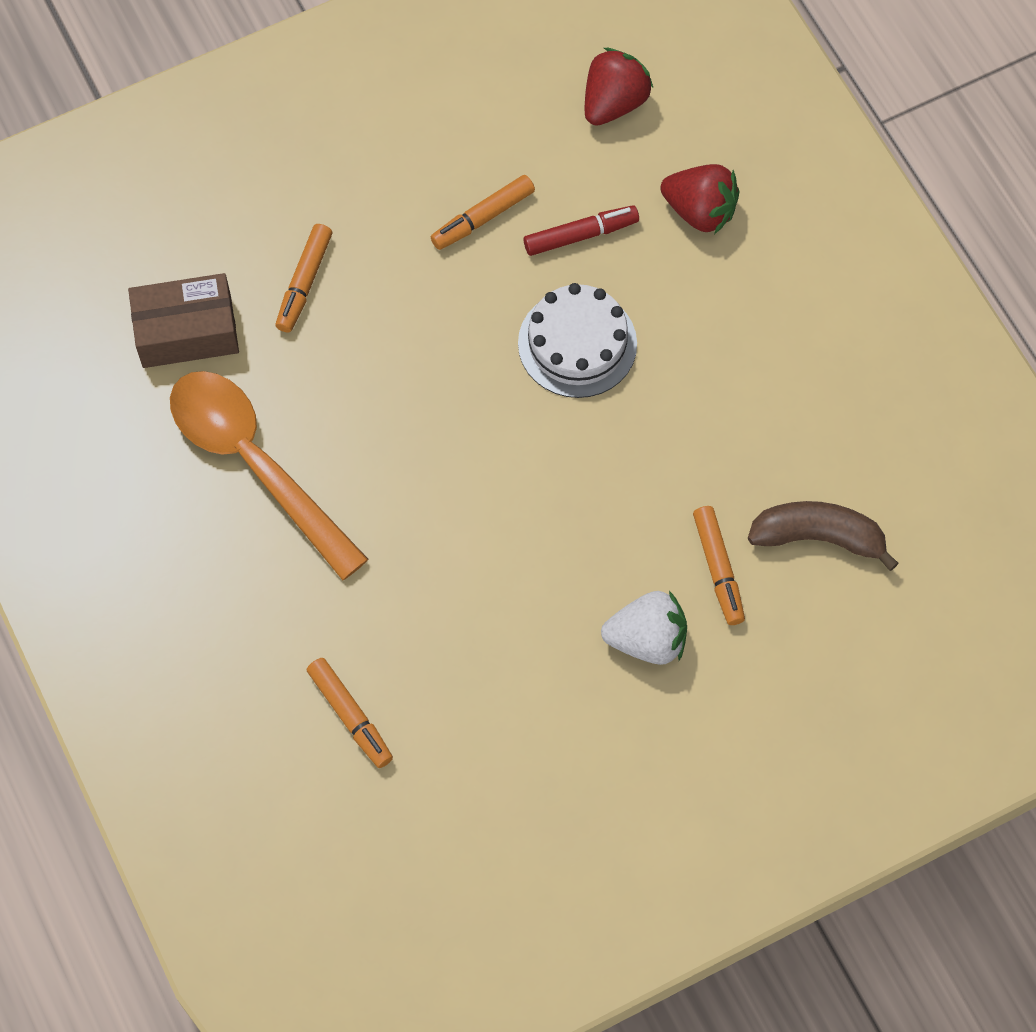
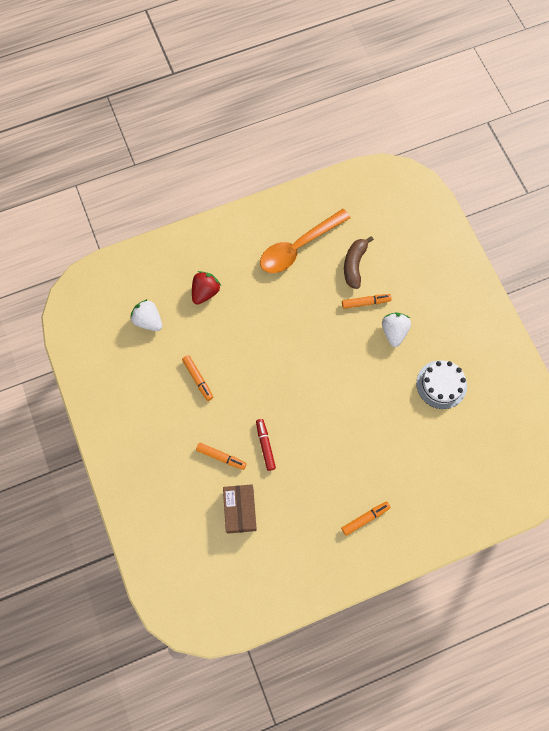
camera: 85 degrees left, 5 degrees up
orange spoon [170,371,369,580] -> orange spoon moved to [260,209,351,273]
orange marker [307,658,393,768] -> orange marker moved to [341,501,391,536]
white cake [518,283,637,398] -> white cake moved to [416,360,467,409]
red marker [524,205,639,256] -> red marker moved to [256,419,276,471]
red strawberry [585,48,653,126] -> white strawberry [130,299,162,331]

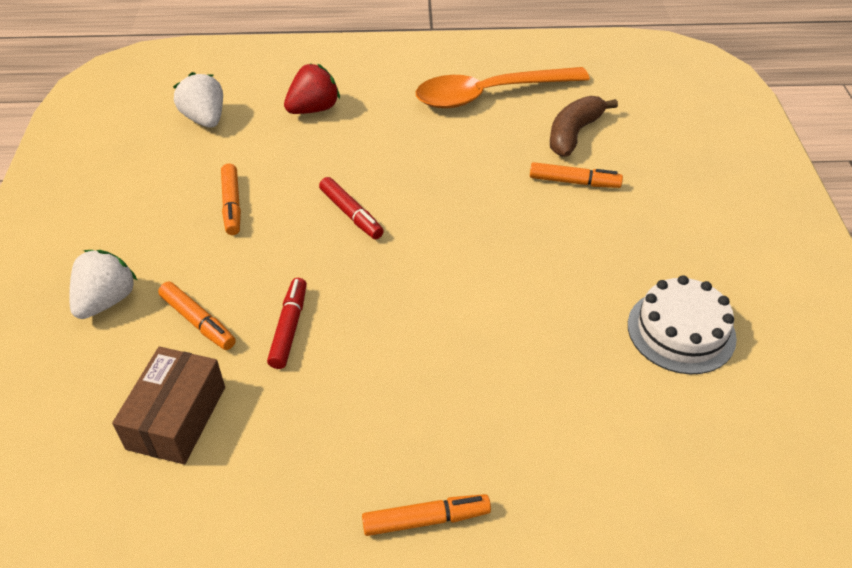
camera: 20 degrees right, 25 degrees down
white strawberry [382,313,411,347] -> white strawberry moved to [69,250,137,319]
none -> red marker [319,177,384,239]

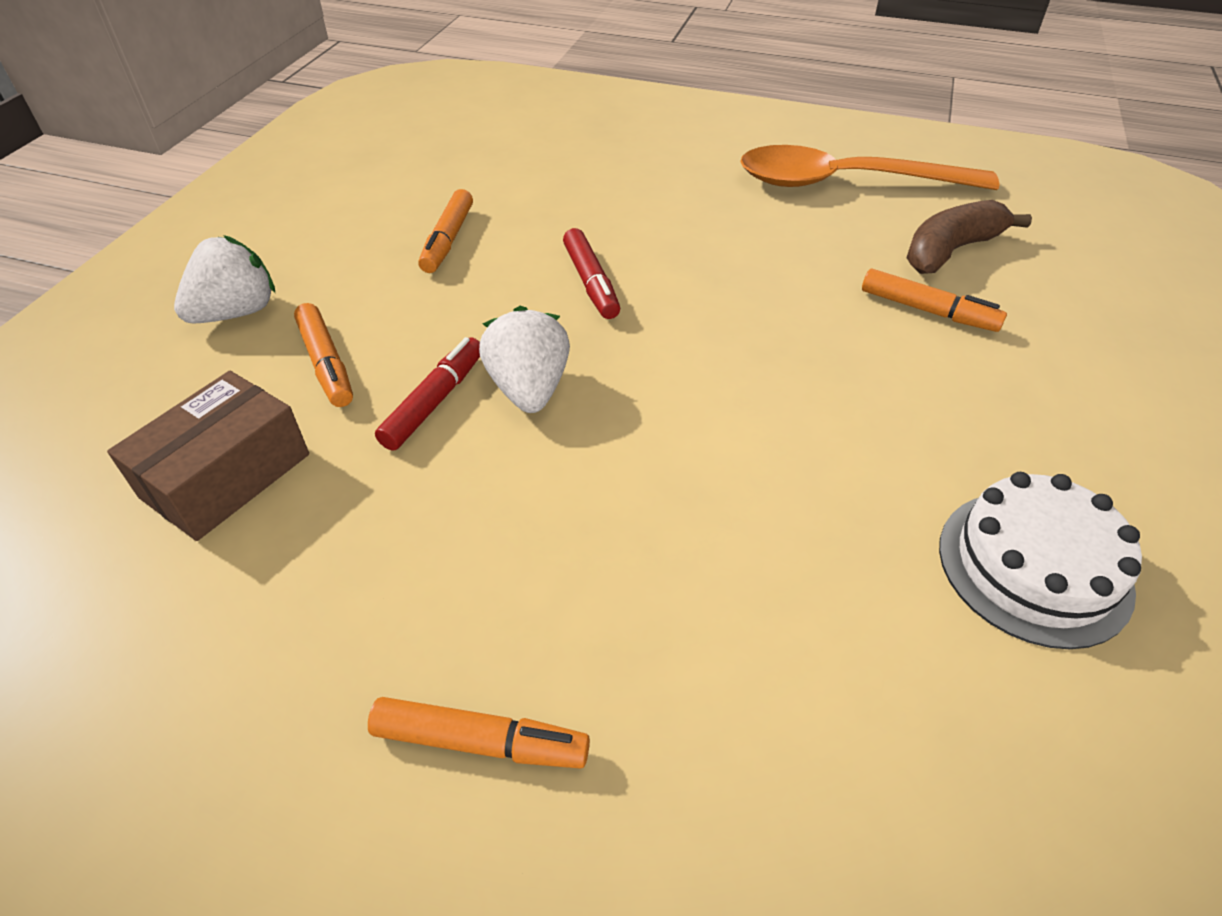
camera: 20 degrees right, 0 degrees up
white strawberry [173,72,223,128] -> white strawberry moved to [479,306,570,413]
red strawberry [284,64,340,114] -> none

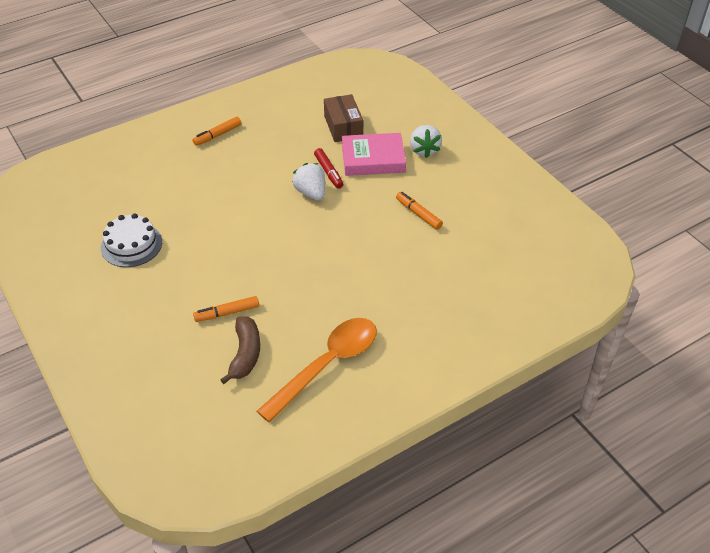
camera: 130 degrees right, 0 degrees up
orange marker [294,303,353,407] -> pink book [342,133,406,176]
white strawberry [479,306,570,413] -> white strawberry turned 150 degrees counterclockwise [292,163,325,200]
red marker [563,228,620,319] -> none

